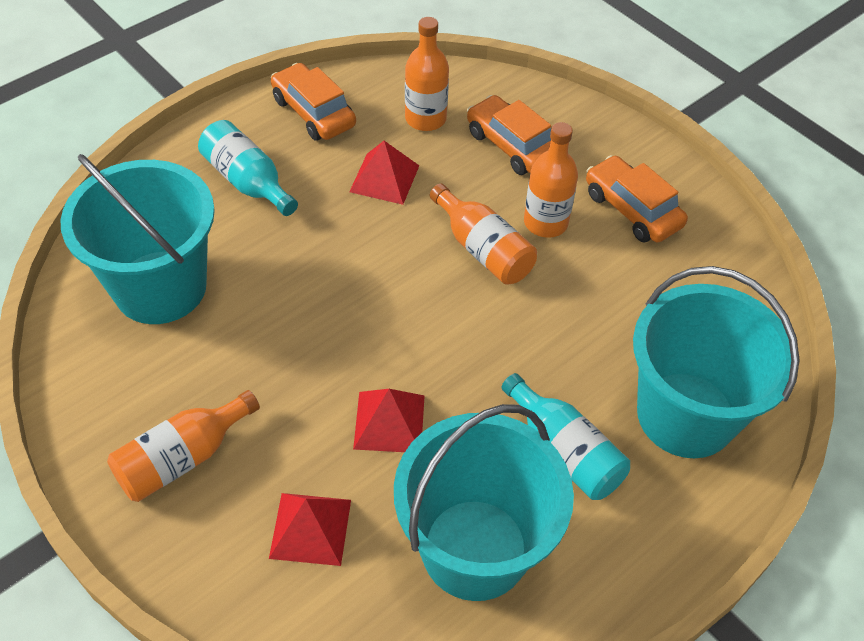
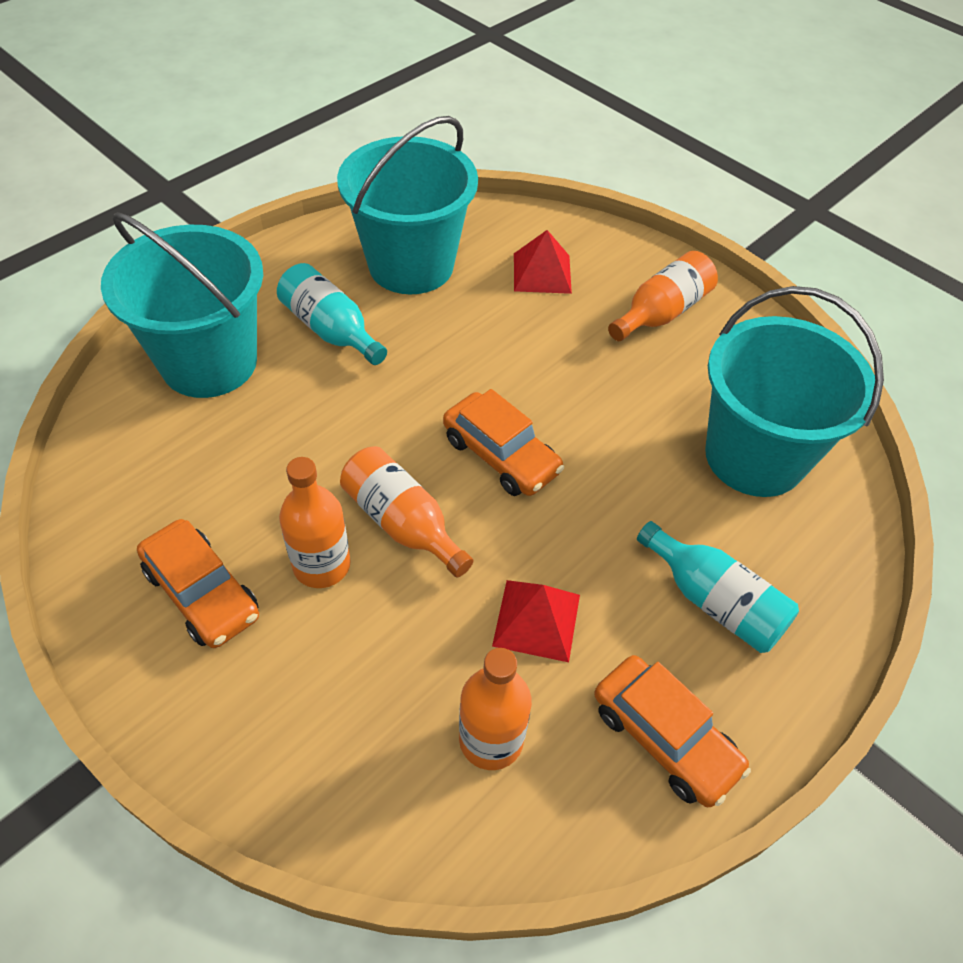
camera: 175 degrees right, 0 degrees up
red pyramid [353,389,425,452] -> none
orange car [467,95,551,175] -> orange car moved to [443,389,564,496]

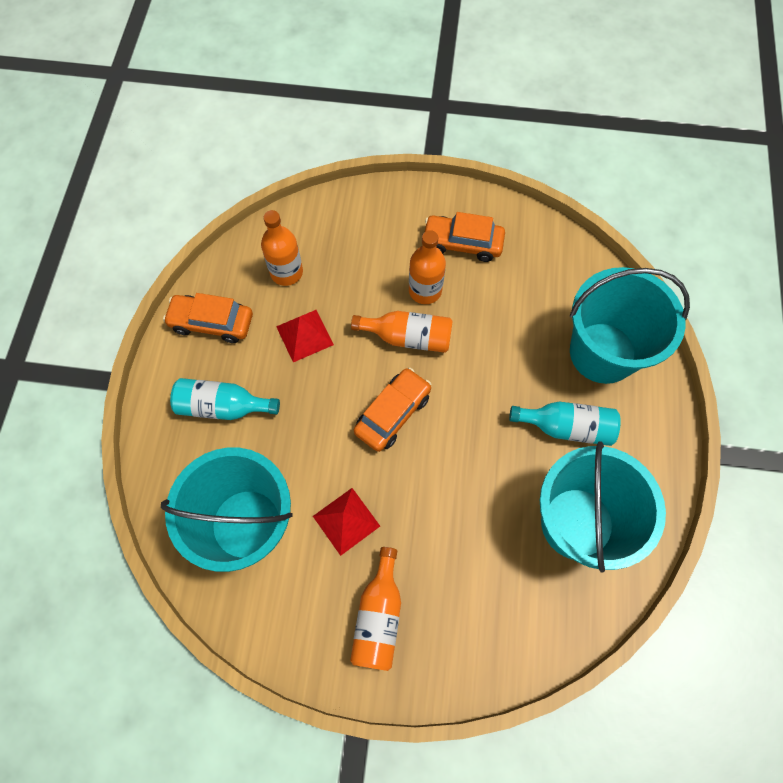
camera: 145 degrees right, 15 degrees up
orange car [443,389,564,496] -> orange car turned 120 degrees clockwise [354,368,431,452]
red pyramid [514,230,572,294] -> red pyramid moved to [313,488,380,556]

